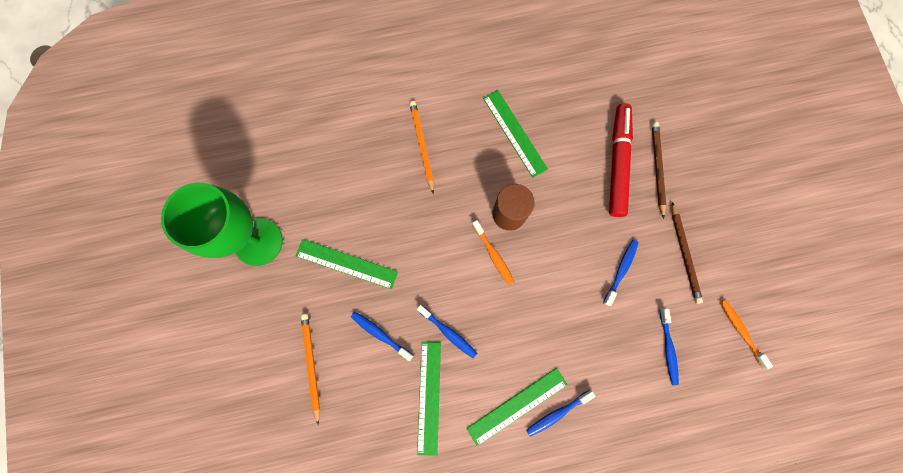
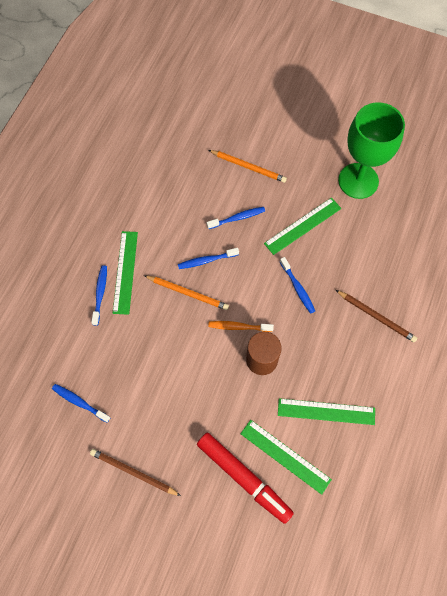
camera: 125 degrees right, 10 degrees down
orange pencil [409,101,434,194] -> orange pencil moved to [144,275,229,310]
green ruler [417,342,441,456] -> green ruler moved to [240,420,332,495]
blue toothbrush [603,240,639,306] -> blue toothbrush moved to [280,257,315,314]
brown pencil [652,122,666,219] -> brown pencil moved to [336,290,417,342]
orange toothbrush [720,300,773,369] -> none

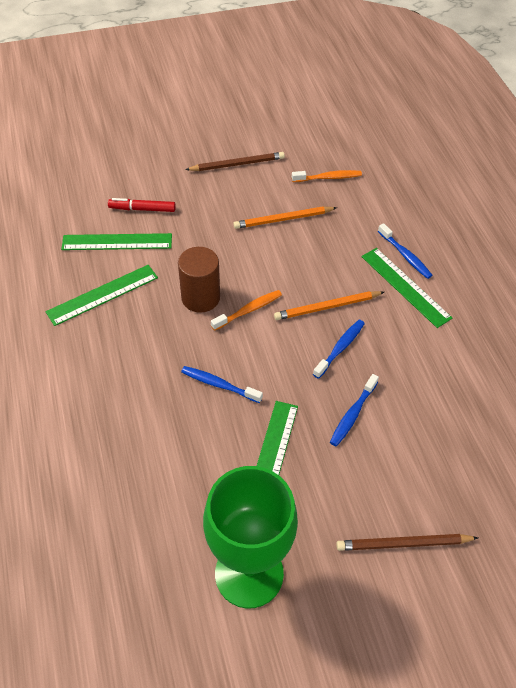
camera: 140 degrees right, 15 degrees down
blue toothbrush [52,384,111,423] -> orange toothbrush [292,170,362,182]
red marker [197,433,294,524] -> red marker [108,198,176,212], size x0.55
orange pencil [208,150,287,183] -> orange pencil moved to [233,207,337,229]
brown pencil [336,290,417,342] -> brown pencil moved to [336,534,478,551]

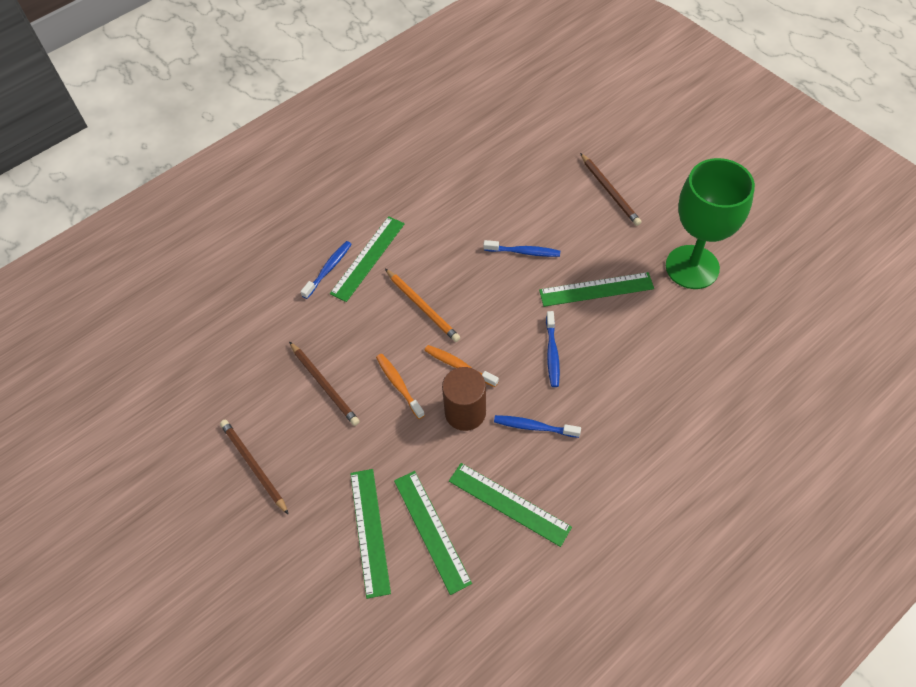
camera: 110 degrees left, 5 degrees up
red marker [108,198,176,212] -> green ruler [350,469,391,599]
orange pencil [233,207,337,229] -> brown pencil [289,342,360,426]
orange toothbrush [292,170,362,182] -> orange toothbrush moved to [376,354,425,419]
blue toothbrush [313,320,365,379] -> blue toothbrush moved to [494,415,581,438]

